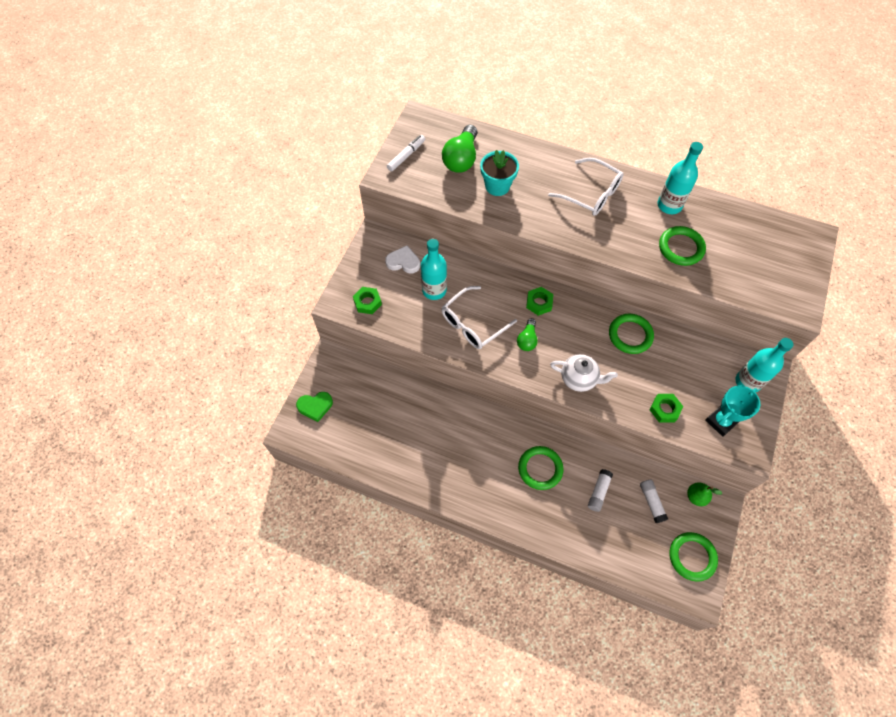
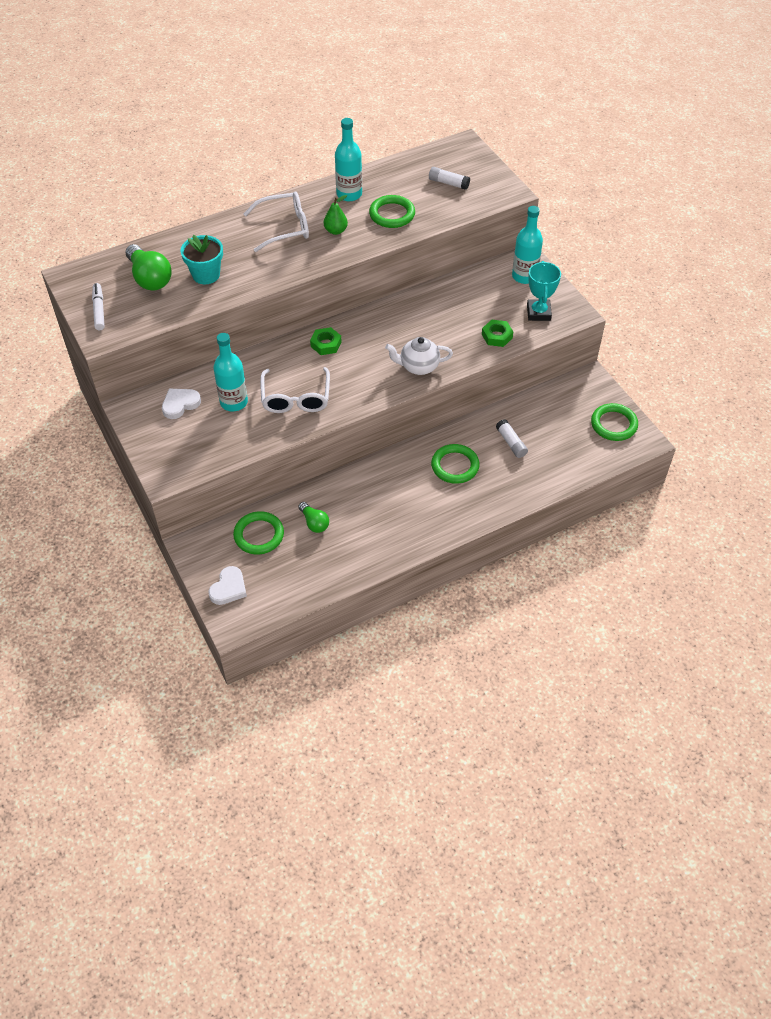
camera: 50 degrees left, 10 degrees down
green heart [296,392,333,422] -> white heart [209,566,247,605]
green nut [353,287,382,314] -> none
green light bulb [517,318,538,351] -> green light bulb moved to [298,502,329,533]
white teapot [550,354,618,392] -> white teapot turned 150 degrees counterclockwise [385,337,453,375]
green ring [609,314,654,354] -> green ring moved to [233,511,284,555]
white glue stick [640,480,668,523] -> white glue stick moved to [429,167,470,190]
green pear [687,482,722,506] -> green pear moved to [324,195,348,235]

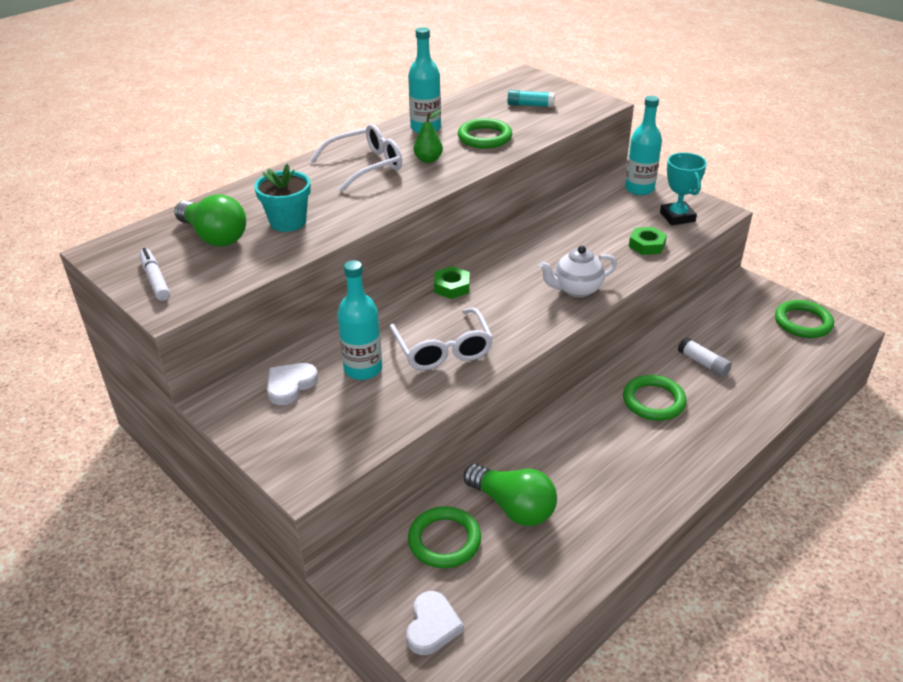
camera: 15 degrees left, 15 degrees down
green light bulb [298,502,329,533] -> green light bulb [464,464,557,526], size x1.72
white glue stick [429,167,470,190] -> turquoise glue stick [508,90,555,107]

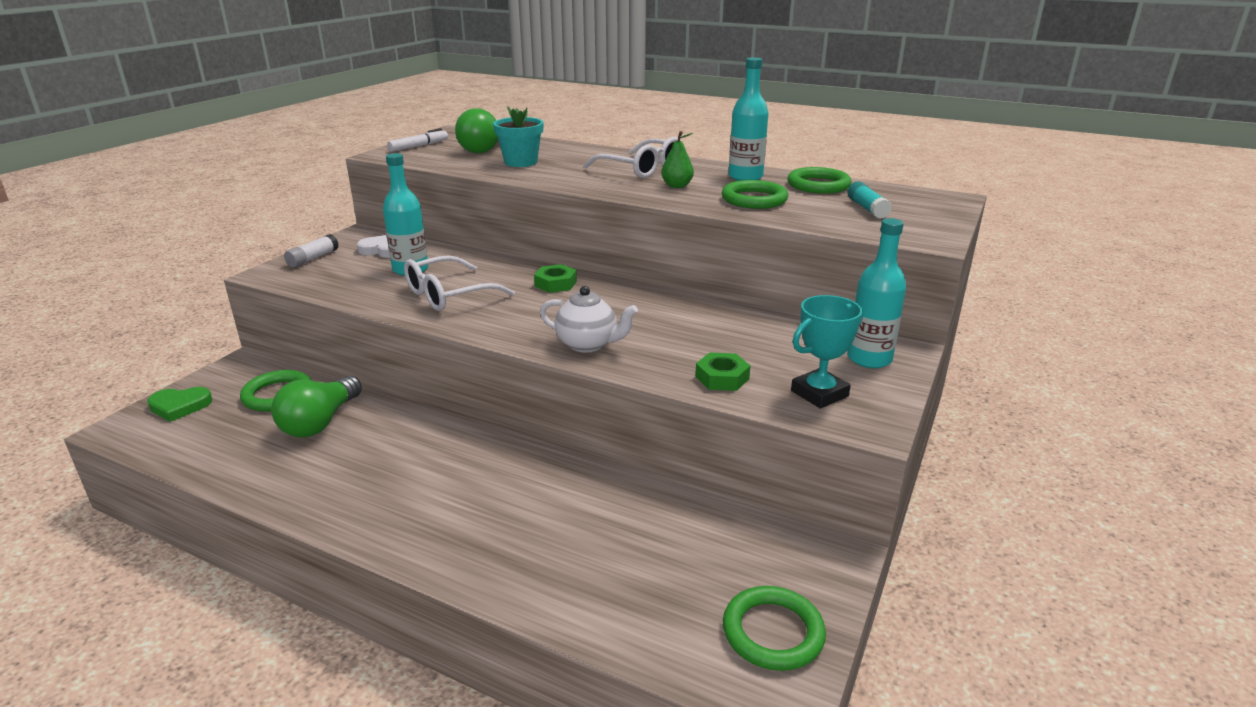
camera: 70 degrees right, 10 degrees down
white heart [406,591,464,655] -> green heart [147,387,212,422]
white teapot [539,246,617,297] -> white teapot turned 150 degrees clockwise [540,286,638,352]
green ring [623,375,687,421] -> green ring moved to [787,167,852,194]
white glue stick [678,337,732,377] -> white glue stick moved to [284,234,339,267]

